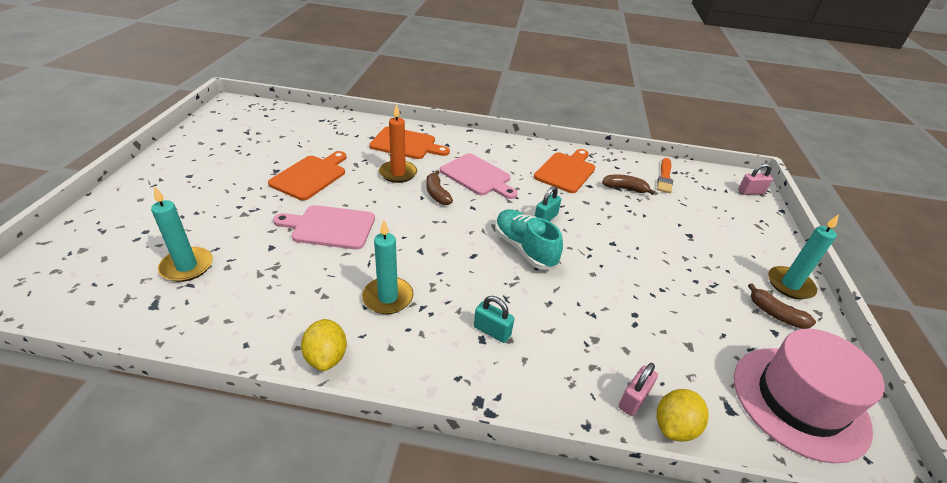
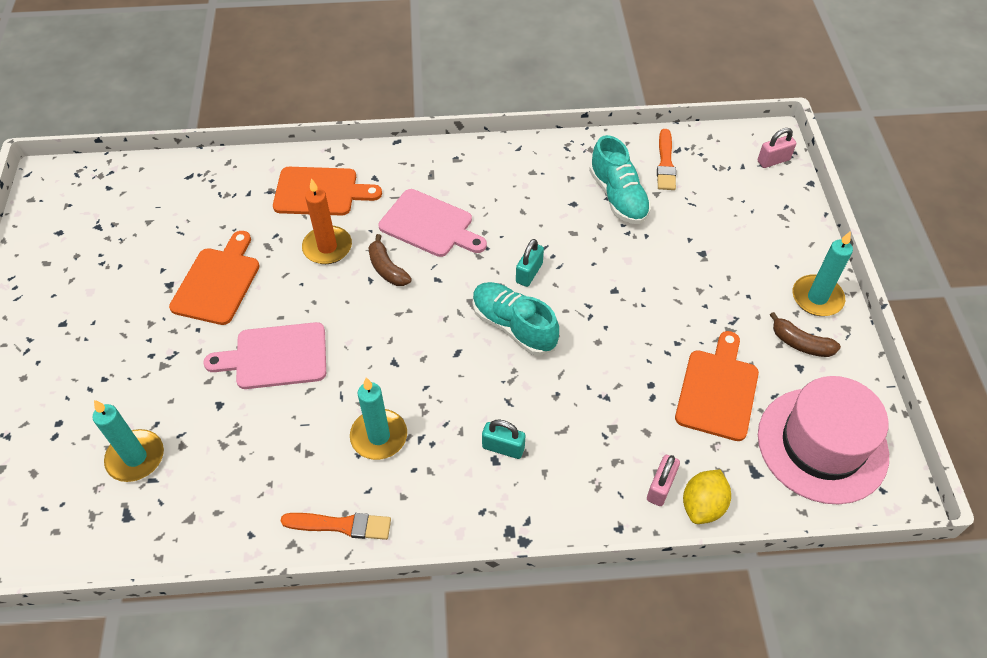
camera: 10 degrees left, 15 degrees up
yellow lemon [301,319,347,371] -> orange brush [280,513,391,540]
orange cutting board [534,149,595,193] -> orange cutting board moved to [675,331,759,441]
brown banana [602,174,655,195] -> turquoise shoe [589,135,651,224]

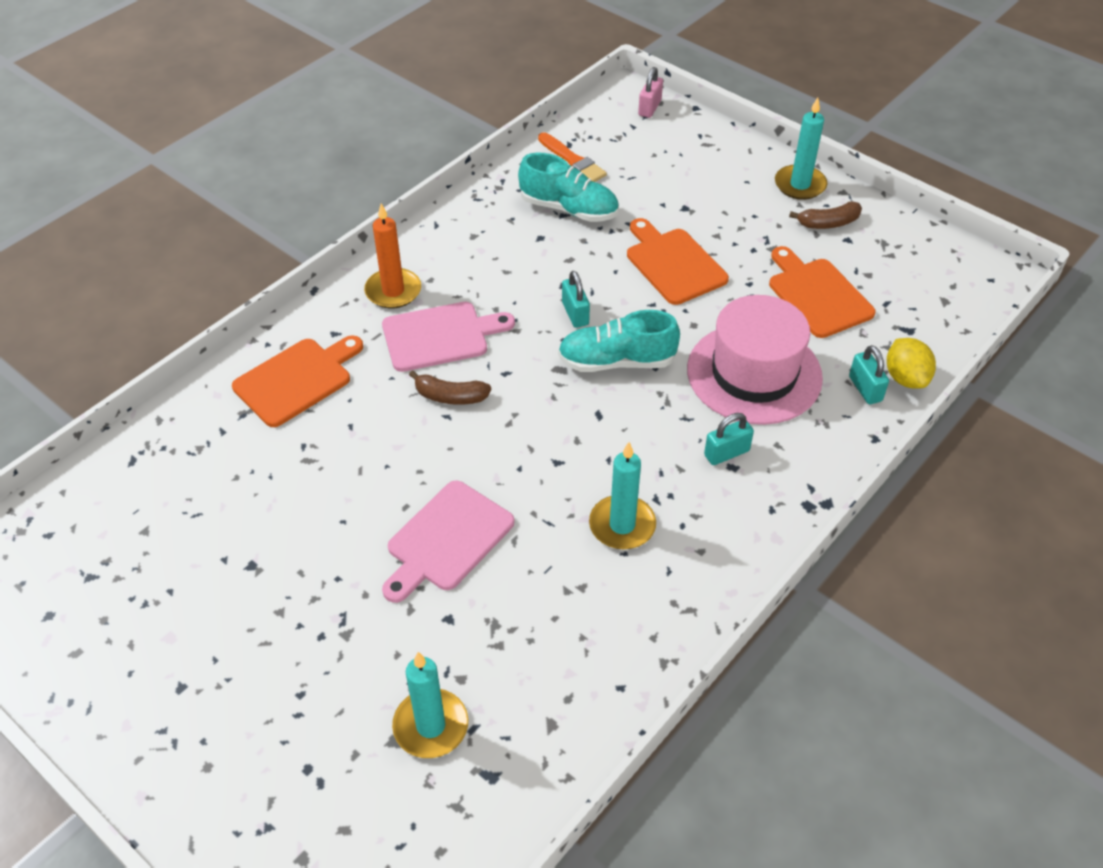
camera: 45 degrees left, 5 degrees down
orange cutting board [169,231,260,325] -> orange cutting board moved to [627,218,729,305]
orange brush [280,513,391,540] -> none
orange candle [302,178,352,264] -> orange candle moved to [364,203,421,309]
pink padlock [647,455,680,506] -> turquoise padlock [849,345,889,404]
pink hat [758,376,889,504] -> pink hat moved to [687,295,823,425]

